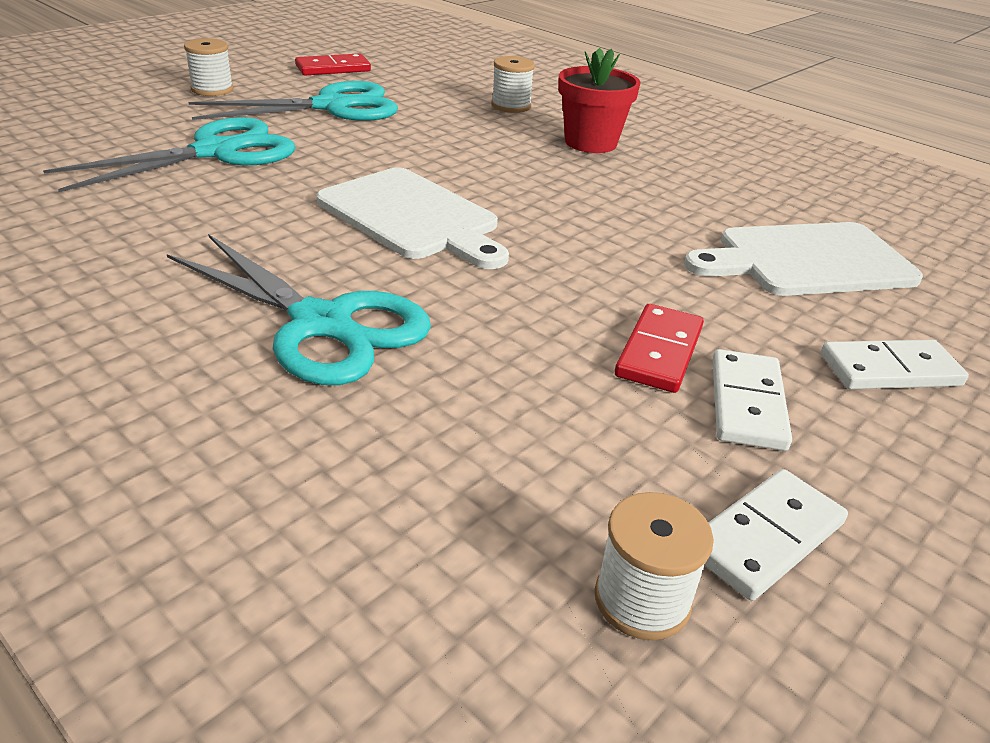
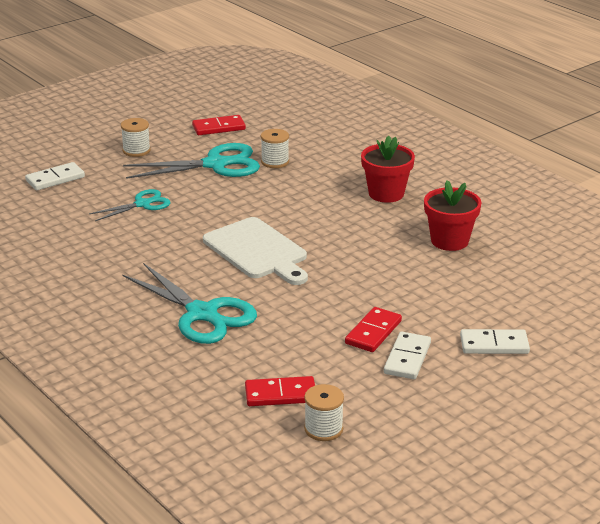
camera: 10 degrees right, 5 degrees down
turquoise scissors [43,117,295,192] -> turquoise scissors [89,189,170,221], size x0.57
white spool [491,56,535,113] -> white spool moved to [261,129,289,168]
white cutting board [684,222,923,296] -> none
white domino [705,469,848,601] -> white domino moved to [25,162,85,190]
none -> red domino [245,376,315,406]
none -> red flower pot [424,180,481,251]

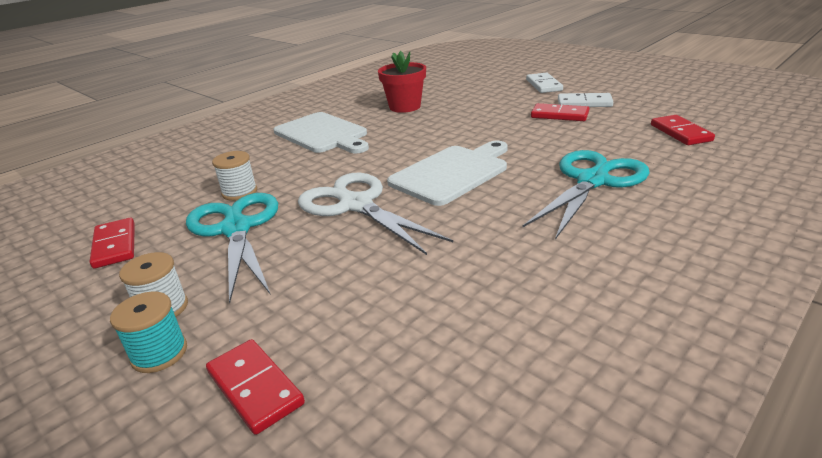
camera: 95 degrees left, 0 degrees up
white domino [25,162,85,190] -> red domino [206,339,305,435]
turquoise scissors [89,189,170,221] -> none
white spool [304,384,344,441] -> none
red flower pot [361,136,415,203] -> white cutting board [273,112,369,153]
none -> turquoise spool [110,292,187,373]
none -> white scissors [298,173,453,255]

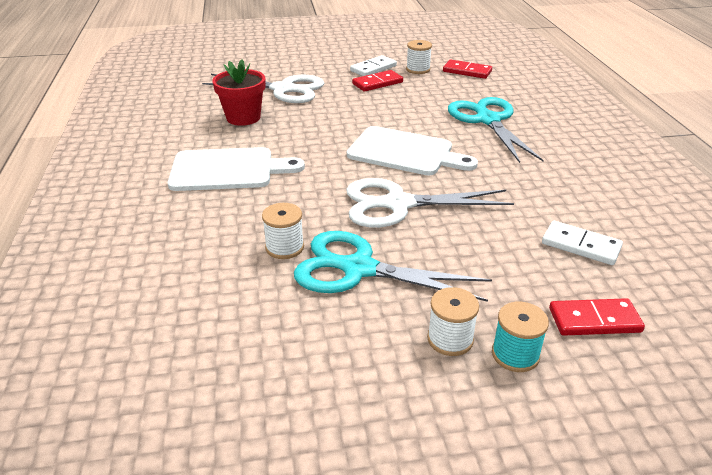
camera: 55 degrees left, 5 degrees up
red domino [90,218,135,269] -> none
white cutting board [387,141,508,206] -> white cutting board turned 120 degrees clockwise [347,126,478,175]
white domino [526,73,563,93] -> white domino moved to [542,221,623,265]
none -> white scissors [202,74,324,103]
none -> white spool [406,40,432,74]

